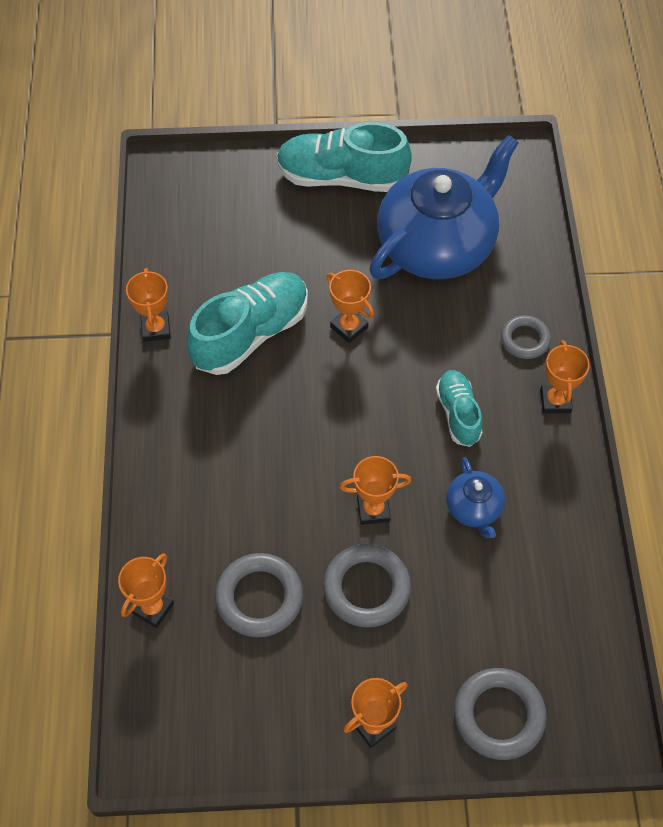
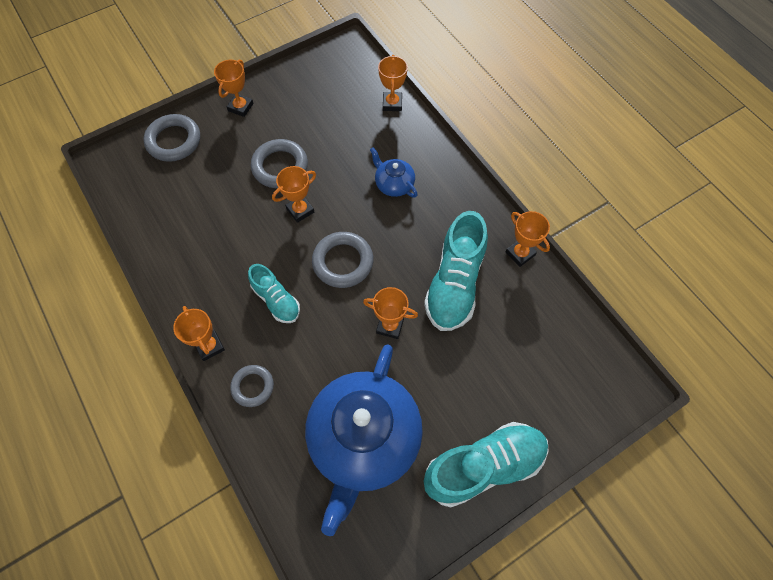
camera: 150 degrees right, 5 degrees up
grey ring [215,553,303,637] -> grey ring moved to [312,232,373,288]
blue teapot [446,457,505,538] -> blue teapot moved to [370,148,418,198]

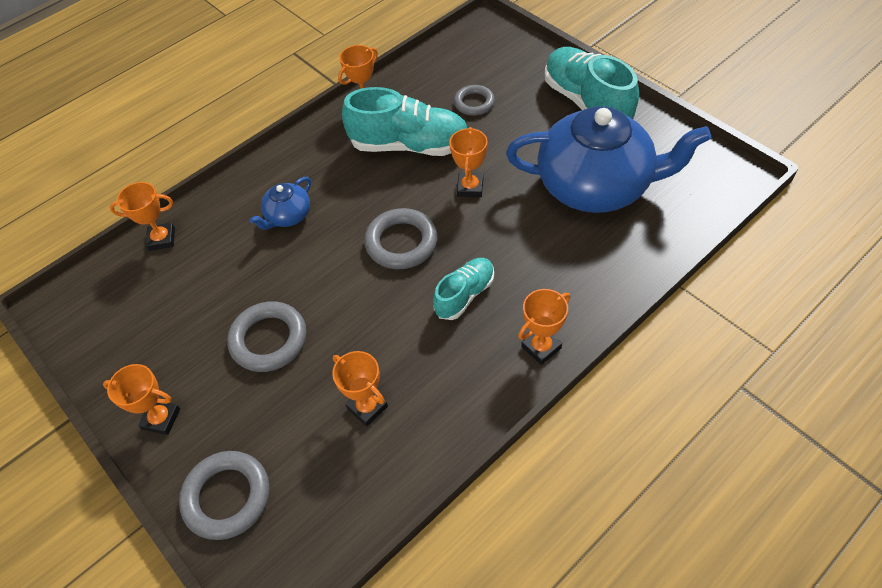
camera: 95 degrees left, 10 degrees down
grey ring [230,365,274,407] -> grey ring moved to [454,85,495,116]
orange trophy [272,166,316,223] -> orange trophy moved to [332,351,388,426]

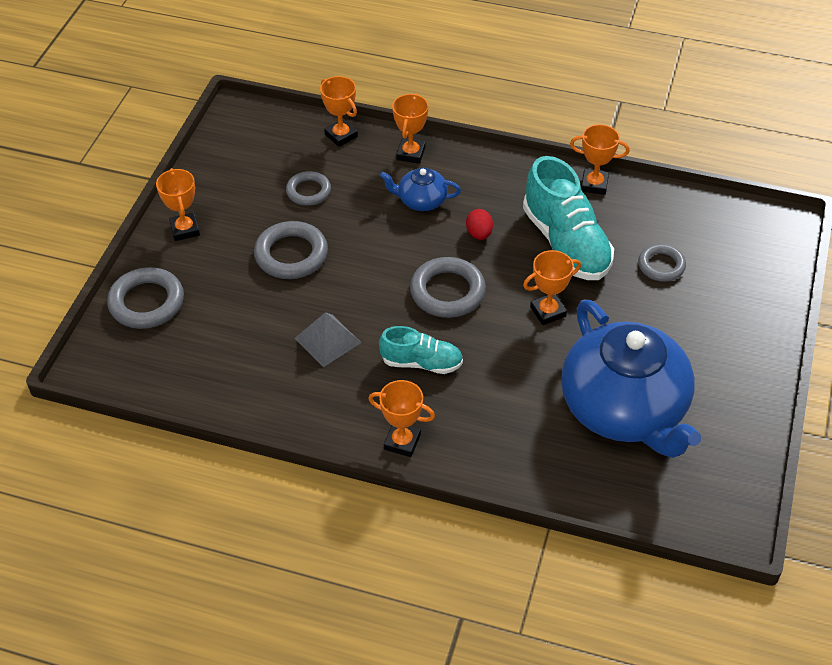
camera: 55 degrees right, 5 degrees down
orange trophy [332,351,388,426] -> orange trophy moved to [392,93,429,164]
turquoise shoe [545,47,639,119] -> none
none -> grey ring [286,171,331,206]
none -> grey pyramid [295,312,361,367]
none -> red egg [466,209,493,240]

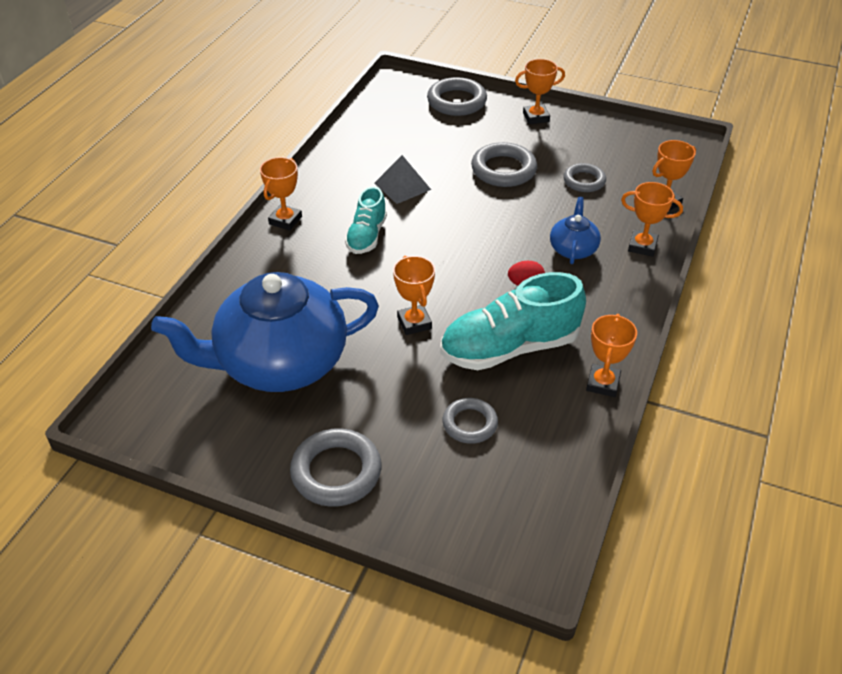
camera: 95 degrees right, 5 degrees down
grey ring [410,257,486,318] -> grey ring moved to [290,428,381,507]

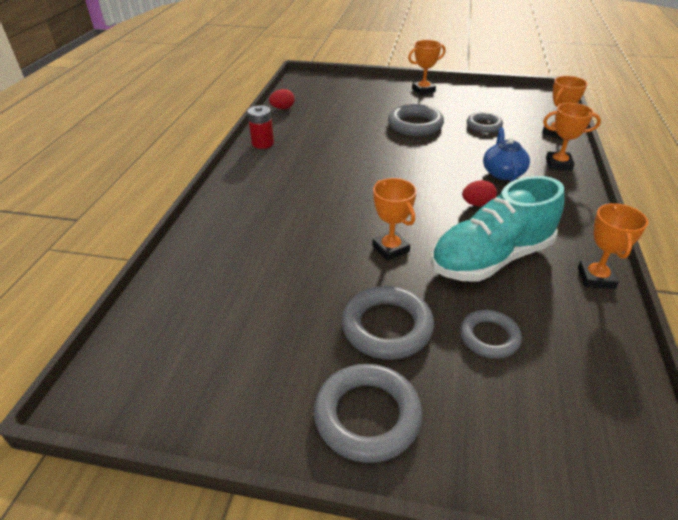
camera: 10 degrees left, 5 degrees down
blue teapot [151,272,379,392] -> none
orange trophy [260,157,302,231] -> none
turquoise shoe [345,187,387,254] -> none
grey pyramid [374,155,431,204] -> none
grey ring [427,77,487,116] -> grey ring moved to [341,286,434,360]
none -> red battery [247,105,274,149]
none -> red egg [269,89,295,109]

